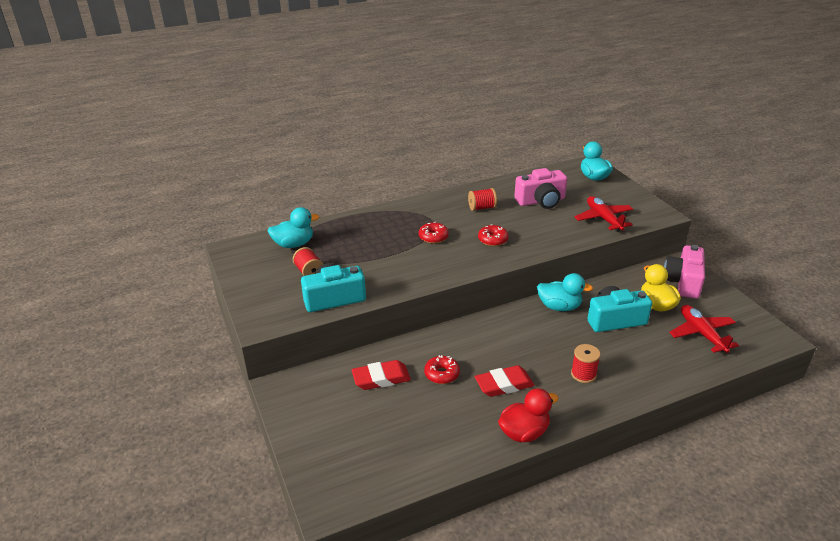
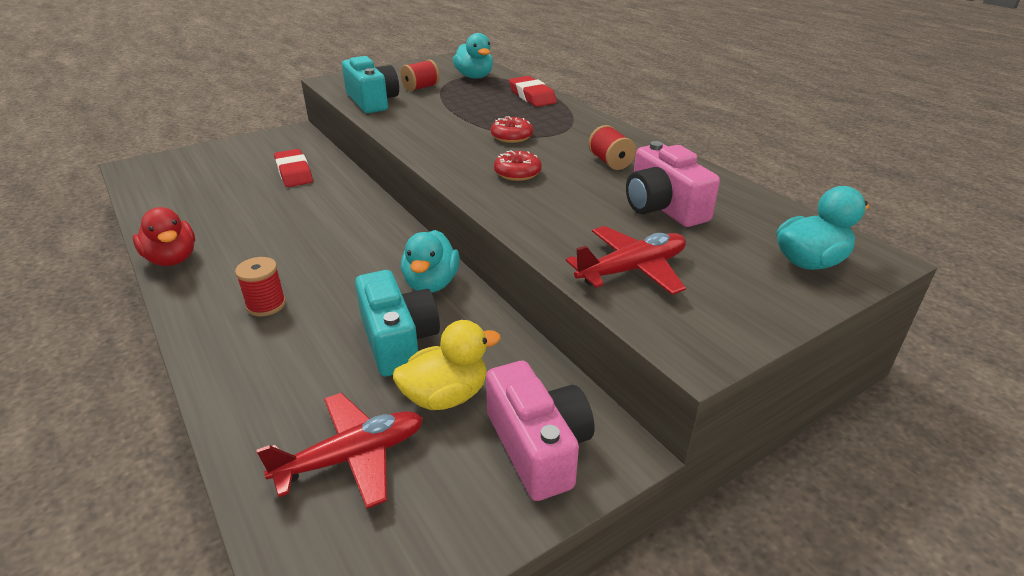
camera: 80 degrees right, 0 degrees up
red donut [424,355,460,384] -> none
red eraser [475,365,534,397] -> red eraser moved to [509,76,557,107]
pink camera [664,245,705,299] -> pink camera turned 60 degrees clockwise [486,361,595,501]

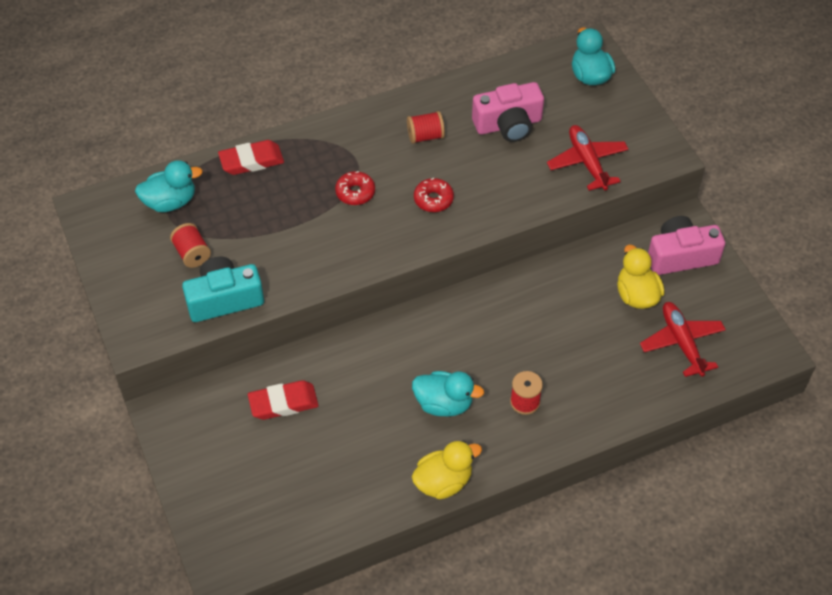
camera: 80 degrees left, 20 degrees up
red duck [133,207,195,266] -> yellow duck [412,440,482,500]
turquoise camera [355,270,440,377] -> none
turquoise duck [401,230,460,293] -> turquoise duck moved to [412,371,484,416]

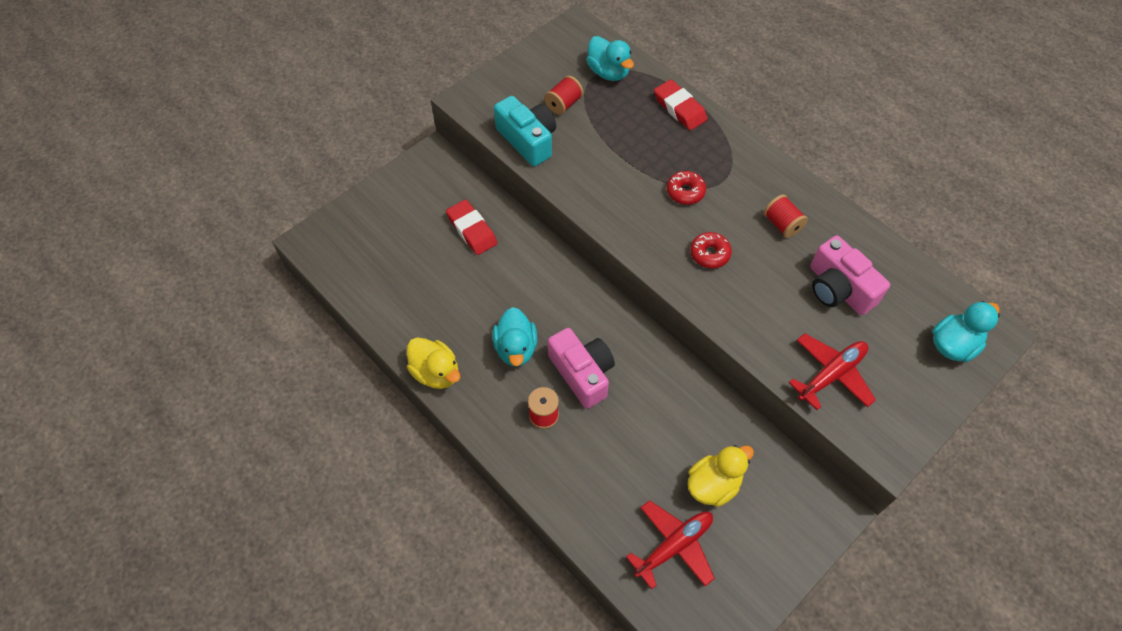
camera: 70 degrees right, 5 degrees up
pink camera [648,216,725,275] -> pink camera moved to [548,328,615,409]

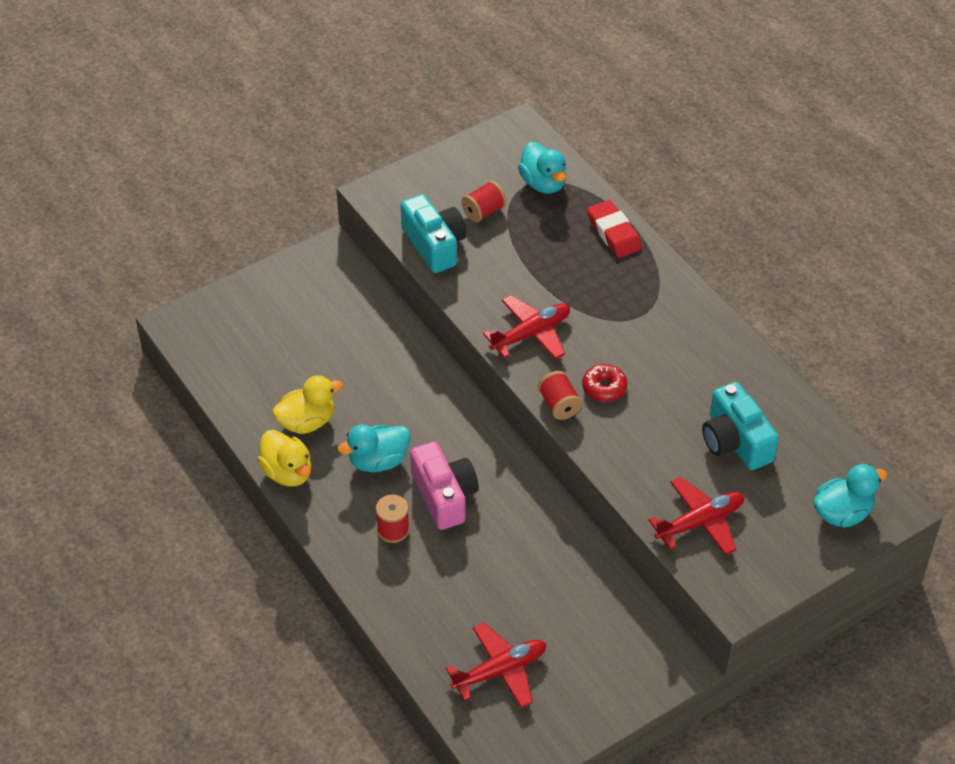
camera: 10 degrees right, 10 degrees down
red eraser [446,200,498,255] -> none
turquoise duck [492,307,537,367] -> turquoise duck turned 60 degrees clockwise [338,425,411,472]
red donut [667,171,706,205] -> none
yellow duck [688,445,754,507] -> yellow duck moved to [272,375,343,434]
red spool [764,194,808,238] -> red spool moved to [538,371,582,420]
pink camera [810,236,890,315] -> turquoise camera [702,382,779,470]
none -> red plane [483,295,570,360]

